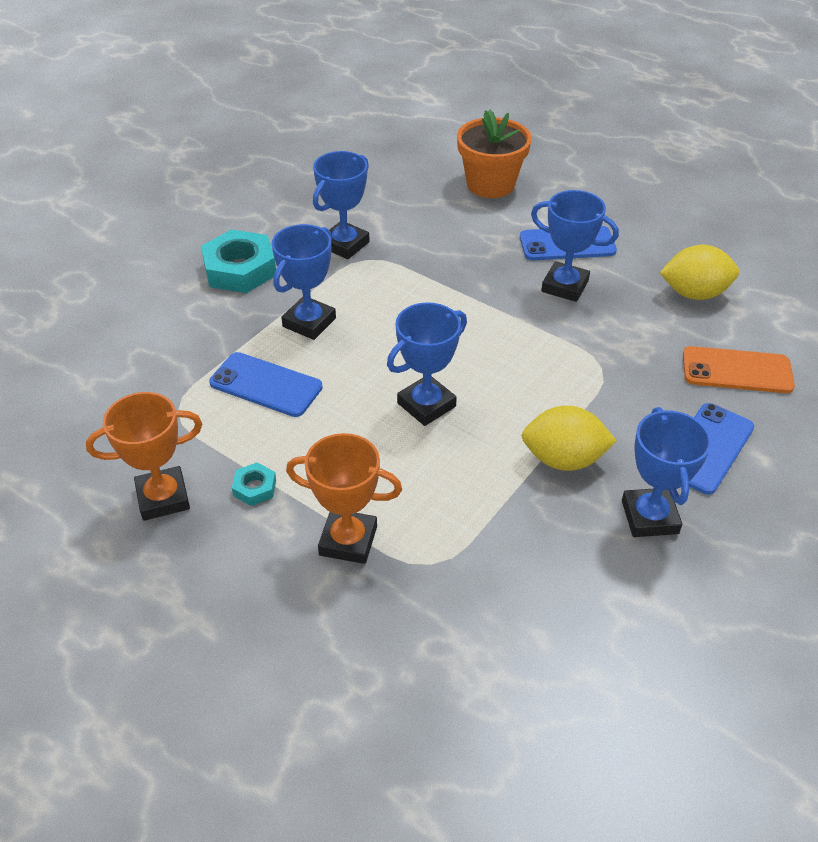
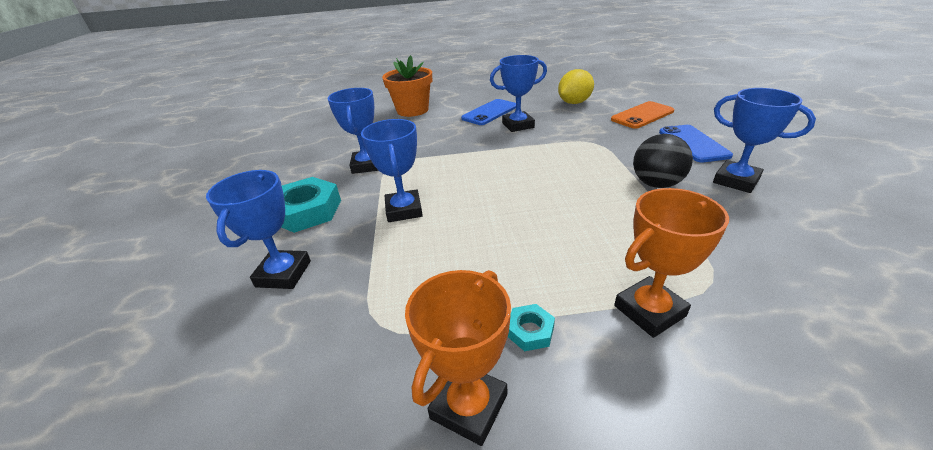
camera: 40 degrees left, 10 degrees down
blue phone [209,352,323,417] -> none
blue trophy [387,302,467,426] -> blue trophy moved to [206,170,311,289]
yellow lemon [522,405,617,471] -> black ball [633,134,693,188]

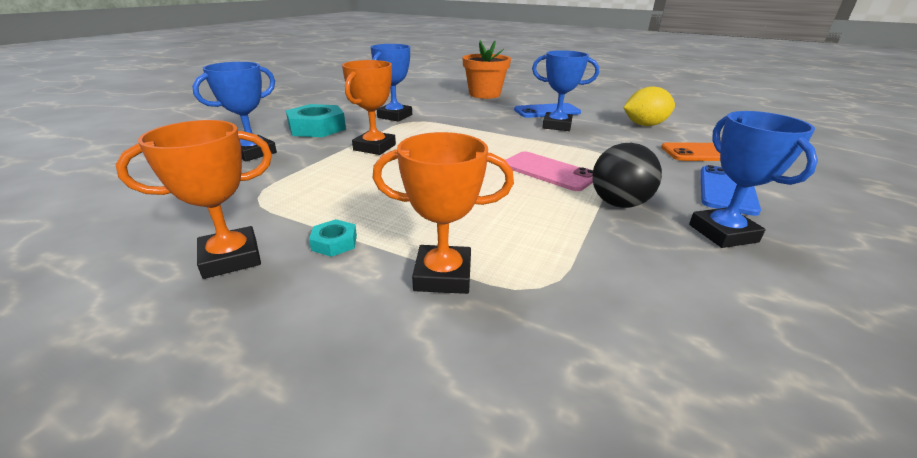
camera: 30 degrees right, 5 degrees down
blue trophy [361,119,423,222] -> orange trophy [342,60,396,155]
none -> pink phone [505,151,593,191]

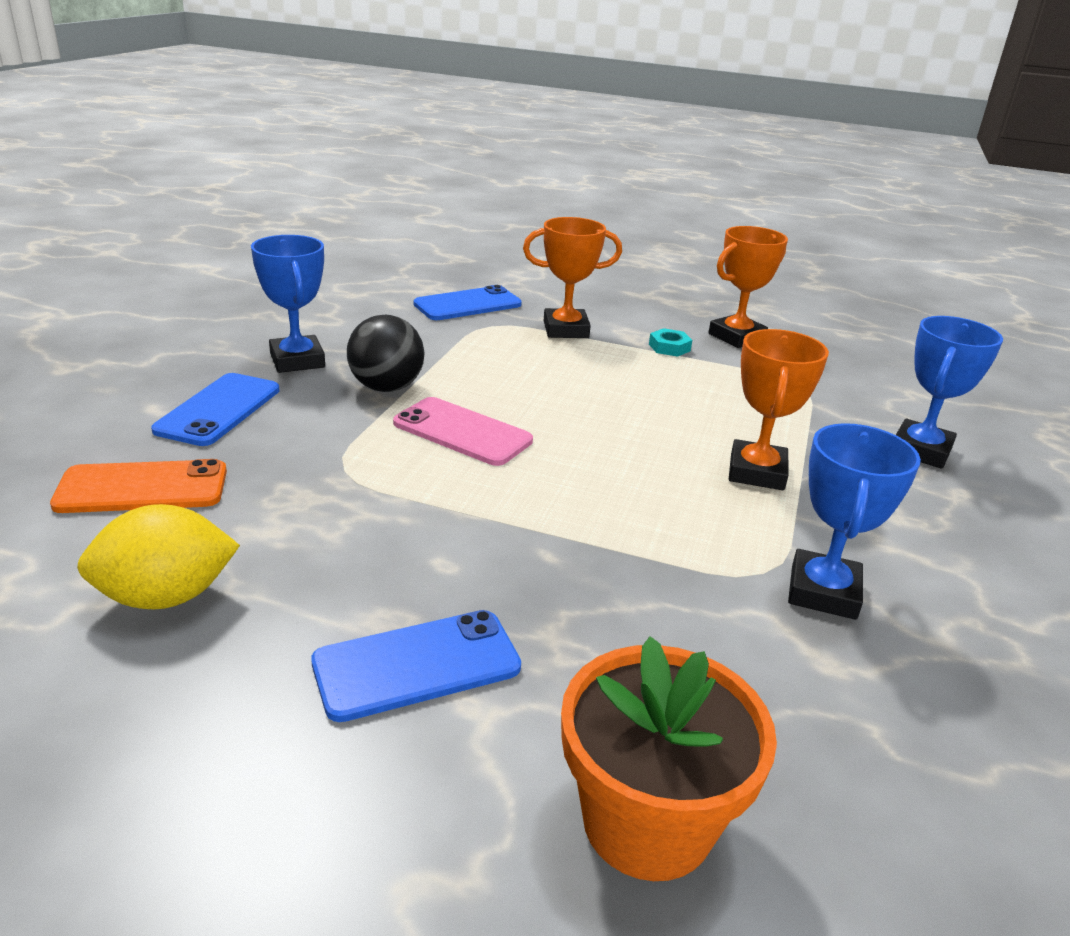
camera: 170 degrees right, 0 degrees up
turquoise nut [286,104,346,137] -> none
blue trophy [532,50,599,131] -> none
none -> blue phone [414,285,522,320]

